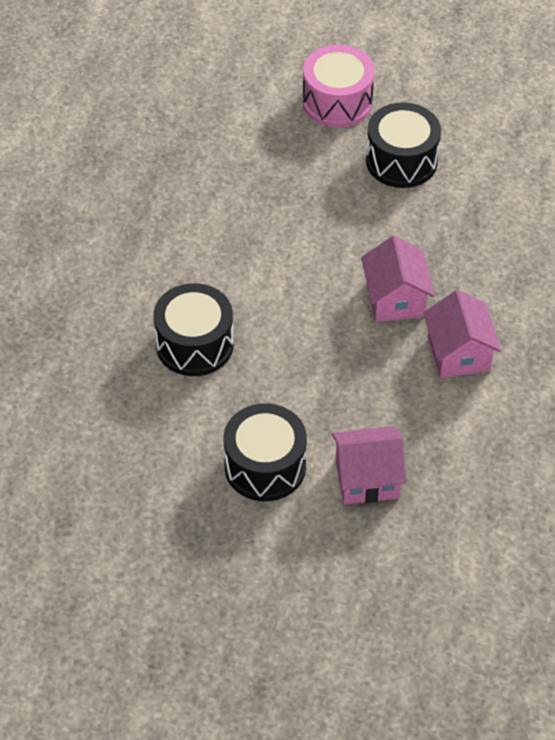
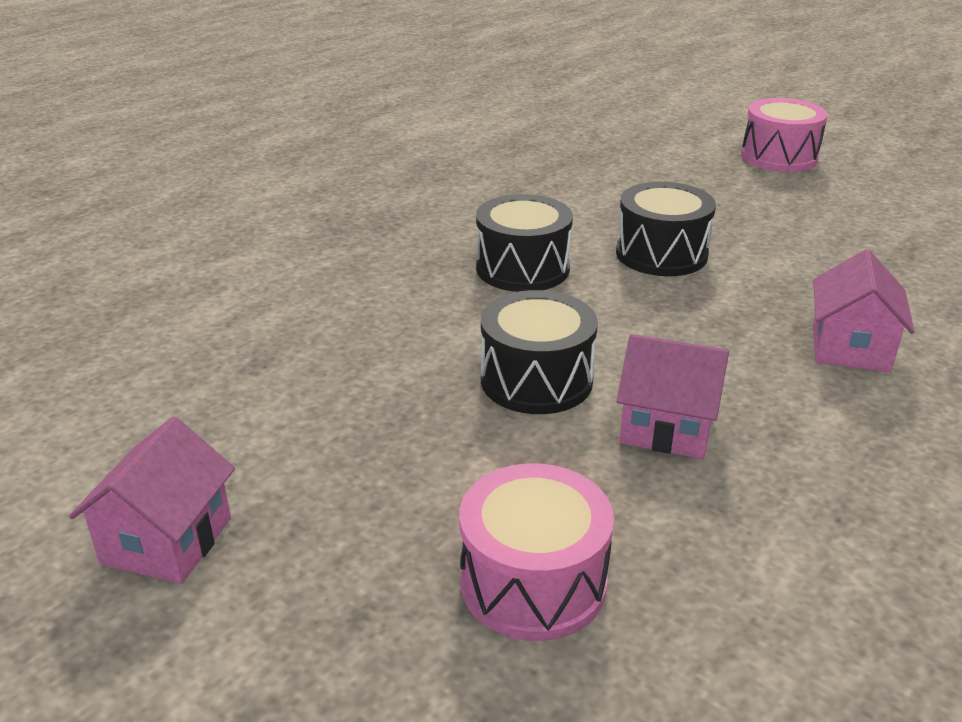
camera: 25 degrees right, 20 degrees down
pink house [361,236,435,322] -> pink house moved to [69,416,235,584]
black drum [366,102,441,188] -> black drum moved to [616,182,716,276]
none -> pink drum [459,463,614,641]

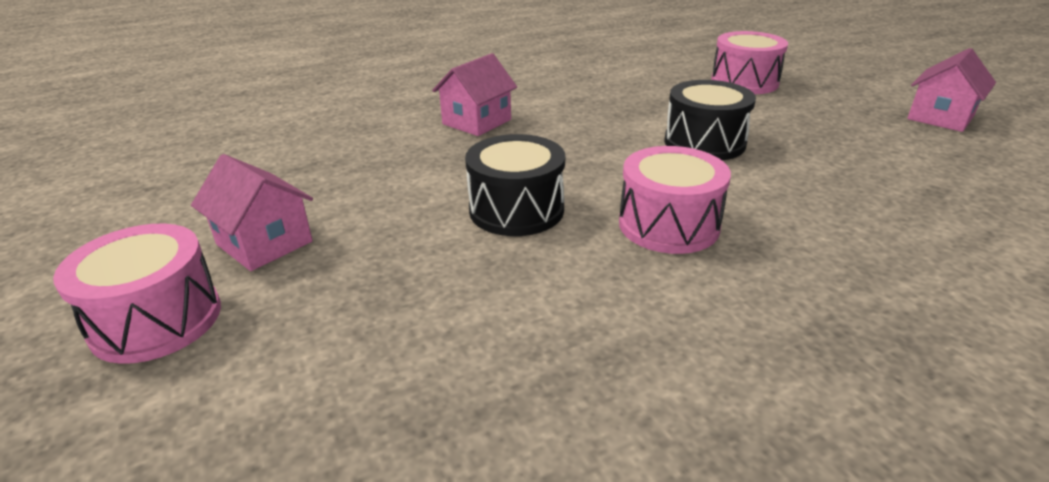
camera: 155 degrees left, 0 degrees up
black drum [476,194,573,292] -> pink drum [619,146,731,254]
pink house [616,334,729,459] -> pink house moved to [191,154,313,271]

